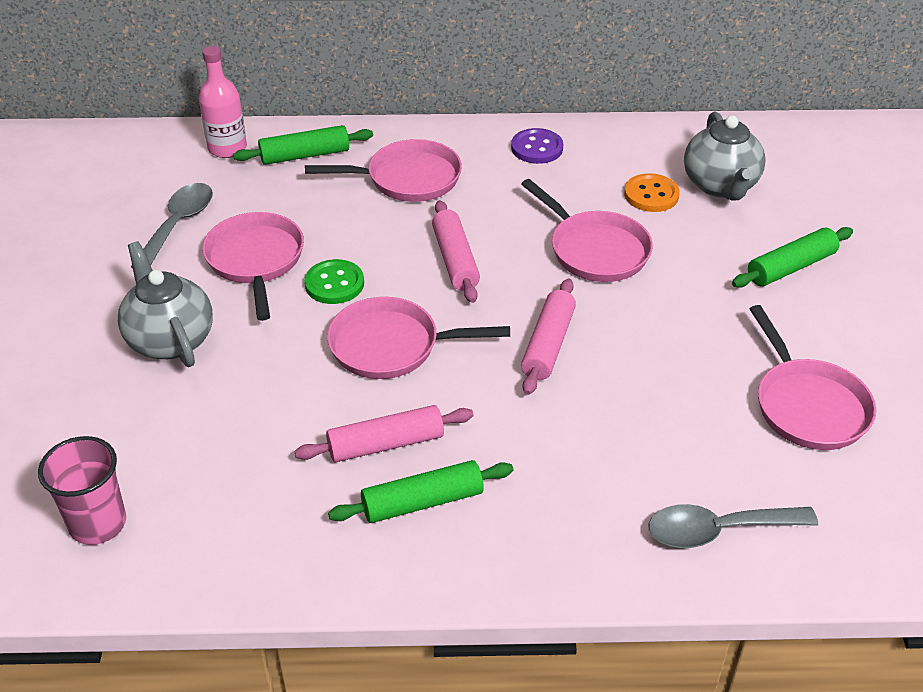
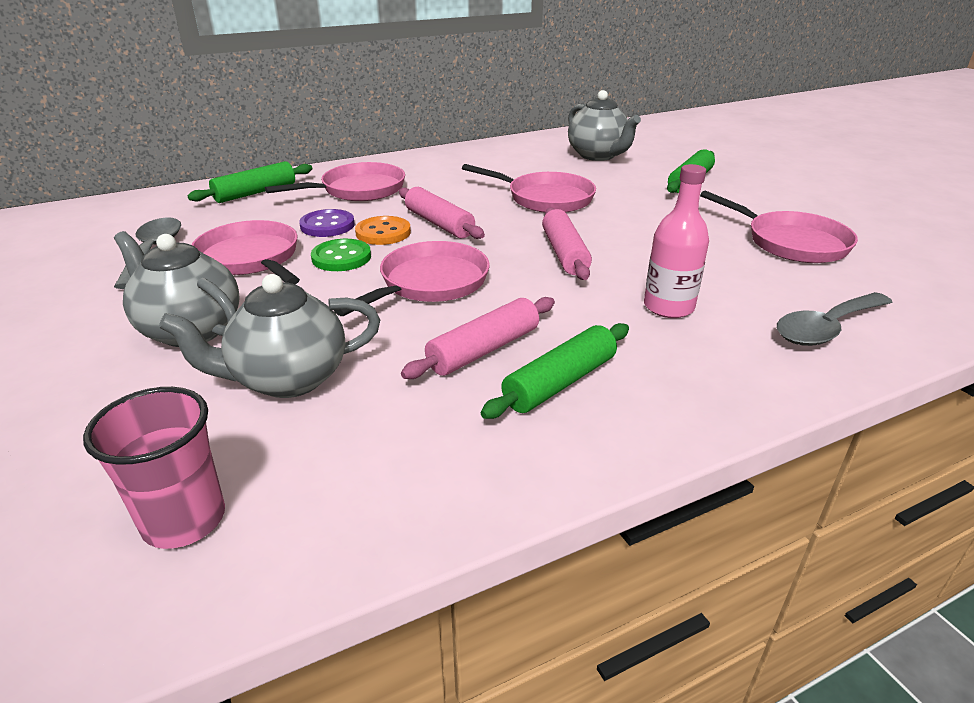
camera: 25 degrees left, 10 degrees down
pink bottle [199,46,247,158] -> pink bottle moved to [644,164,709,318]
pink pan [327,297,510,379] -> pink pan turned 150 degrees clockwise [334,241,490,316]
purple button [511,128,563,164] -> purple button moved to [299,209,355,237]
orange button [624,173,680,212] -> orange button moved to [355,216,411,245]
none -> grey teapot [159,274,380,398]

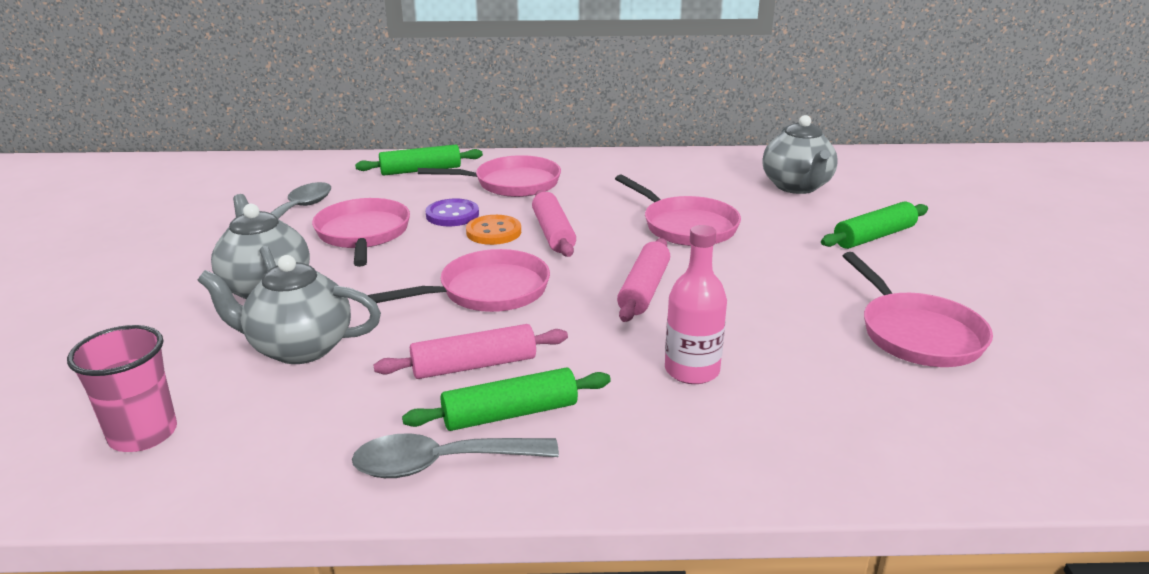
camera: 25 degrees right, 5 degrees down
green button [311,239,371,271] -> none
grey spoon [777,292,893,346] -> grey spoon moved to [352,433,559,478]

